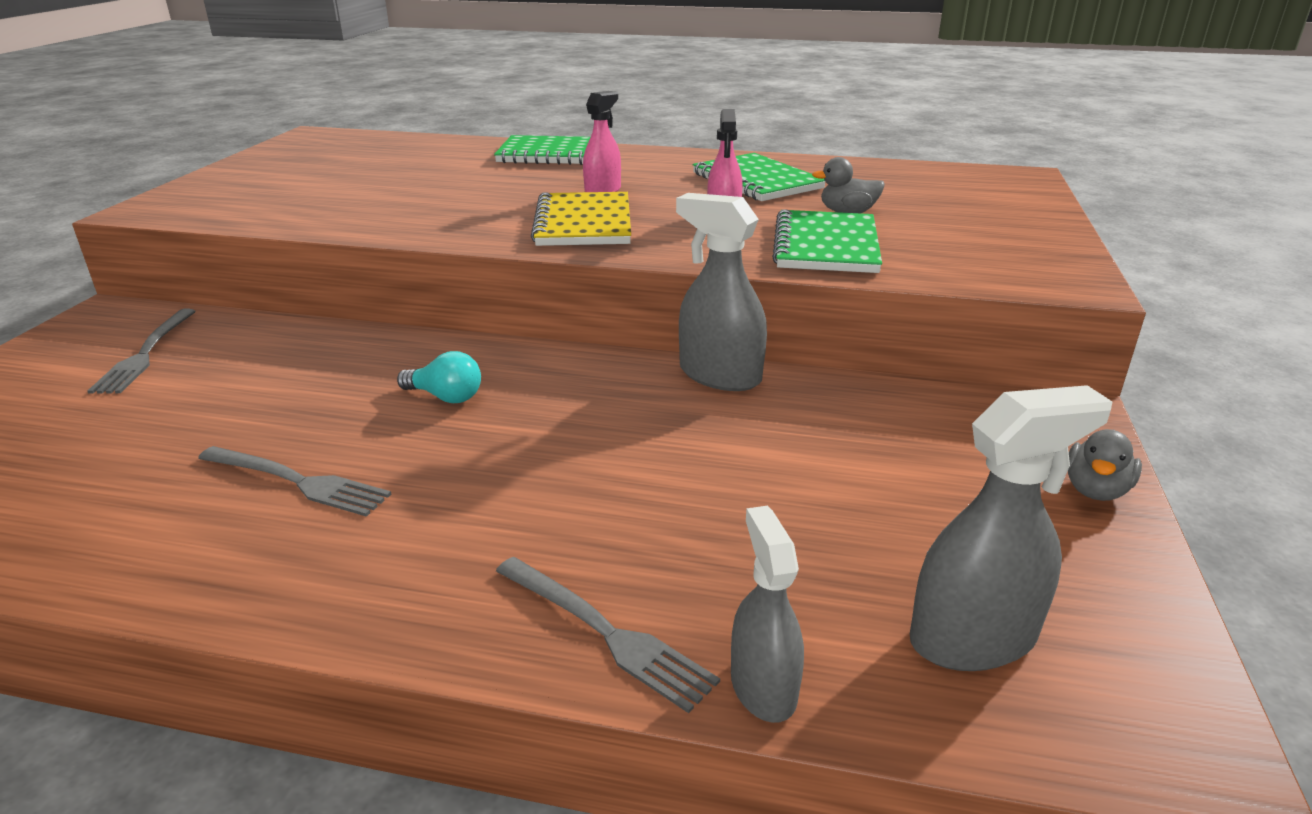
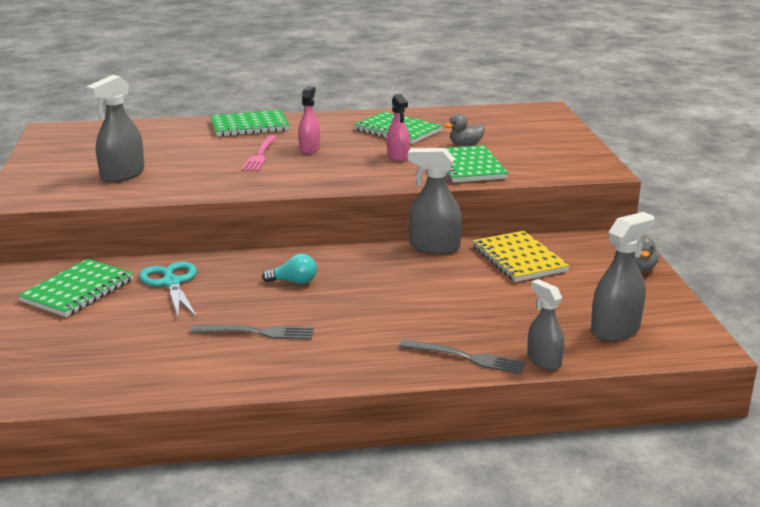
camera: 20 degrees left, 5 degrees down
grey fork [87,309,196,394] -> green notebook [18,259,134,317]
yellow notebook [531,192,631,246] -> yellow notebook moved to [473,231,570,282]
none -> grey spray bottle [86,75,144,182]
none -> turquoise scissors [139,261,197,320]
none -> pink fork [241,135,277,171]

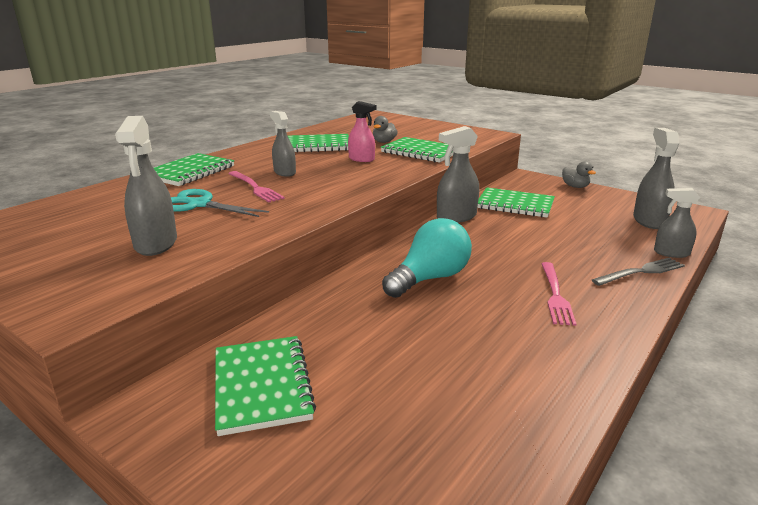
camera: 45 degrees left, 0 degrees up
turquoise scissors [139,261,197,320] -> turquoise scissors moved to [171,189,269,217]
grey fork [190,325,314,340] -> none
turquoise light bulb [262,254,317,284] -> turquoise light bulb [382,218,472,298], size x1.93
pink spray bottle [299,86,320,154] -> grey spray bottle [270,111,296,177]
yellow notebook [473,231,570,282] -> green notebook [477,187,555,218]
none -> pink fork [541,262,576,326]

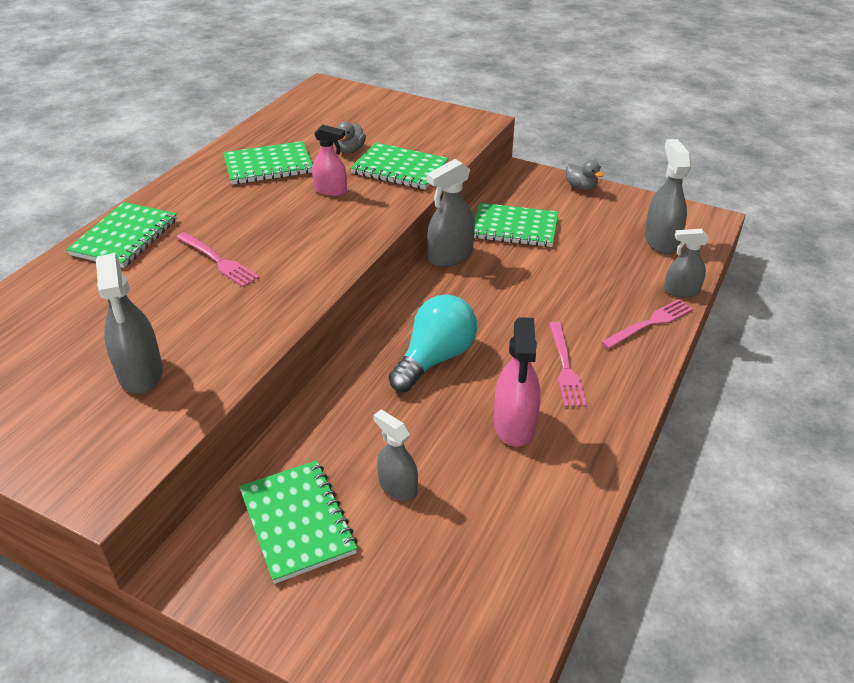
camera: 10 degrees left, 15 degrees up
turquoise scissors [171,189,269,217] -> none
grey spray bottle [270,111,296,177] -> grey spray bottle moved to [373,410,418,501]
grey fork [592,258,685,286] -> pink fork [601,299,693,349]
none -> pink spray bottle [494,317,541,447]

